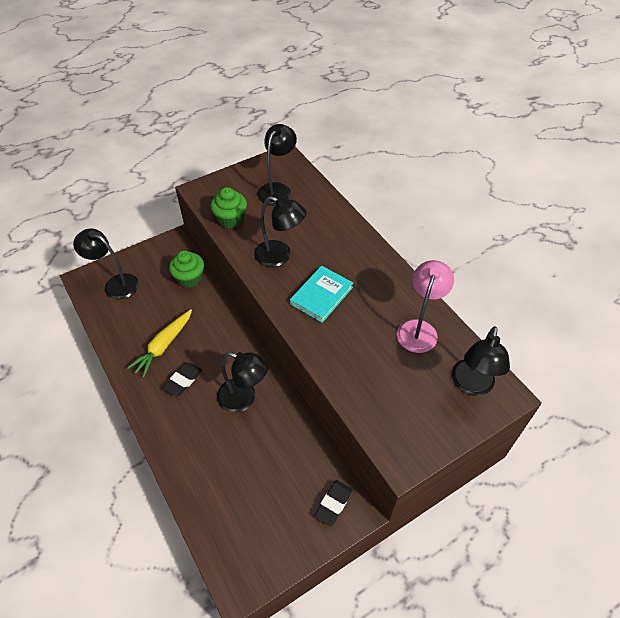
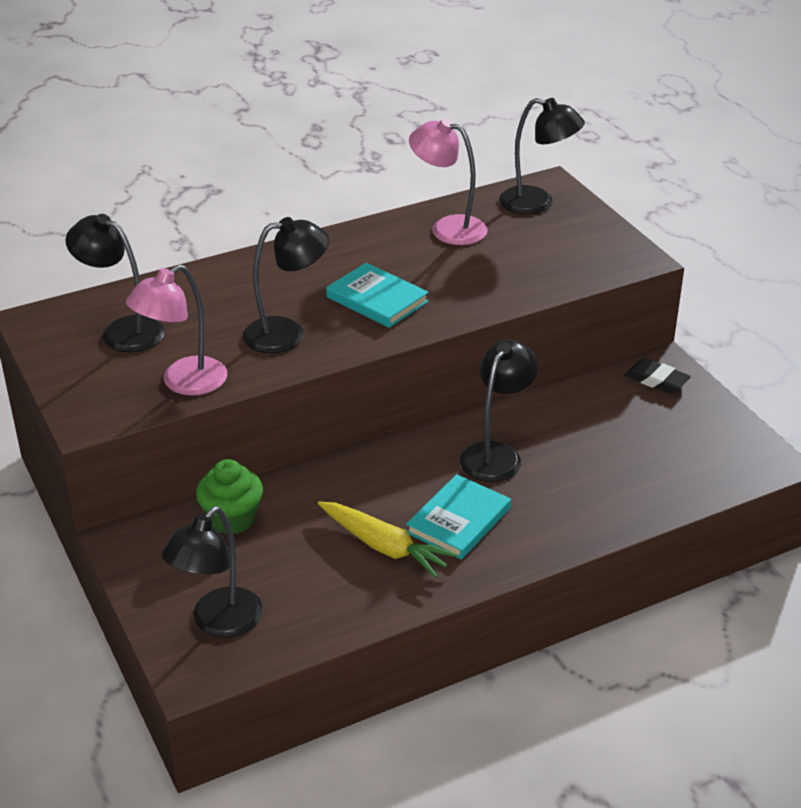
camera: 85 degrees left, 15 degrees down
black eraser [163,363,202,396] -> turquoise book [406,474,511,560]
green cupcake [211,187,247,228] -> pink lamp [126,265,227,396]
black lamp [254,196,307,267] -> black lamp turned 45 degrees clockwise [243,217,329,353]

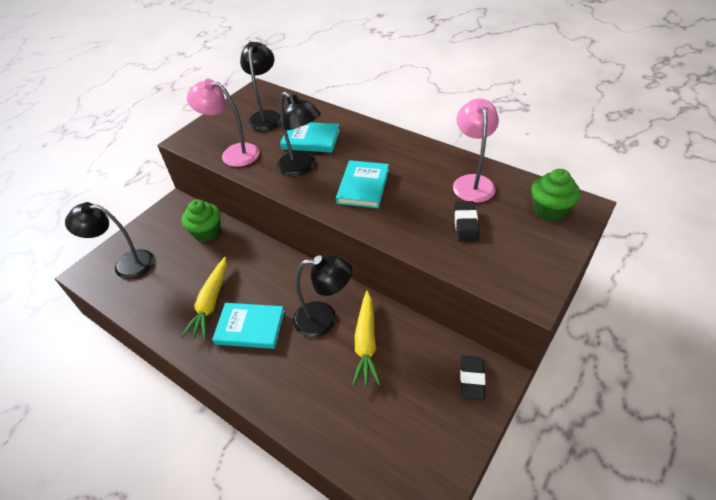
camera: 65 degrees right, 10 degrees up
black lamp [499,98,585,214] -> green cupcake [531,169,580,222]
none -> turquoise book [280,122,340,153]
none -> yellow carrot [352,291,381,386]
none -> black eraser [454,201,479,242]

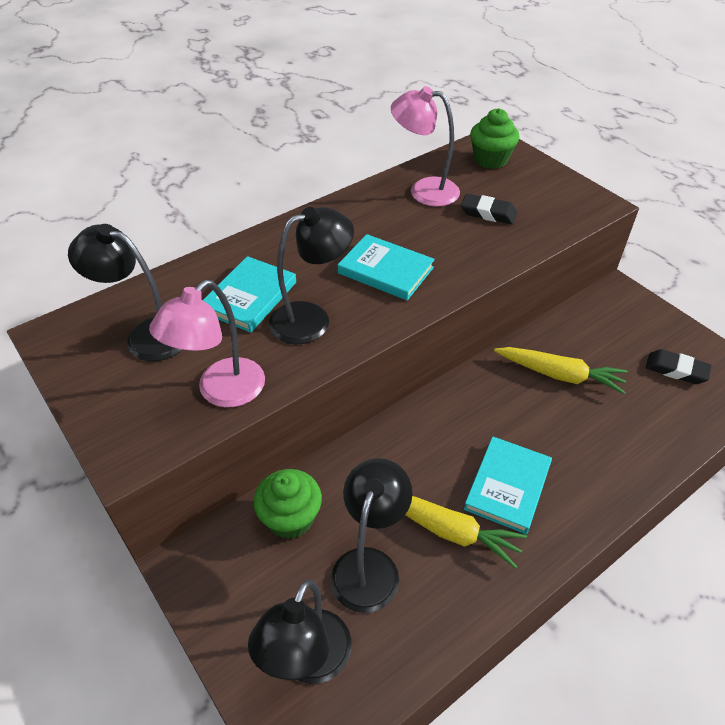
camera: 75 degrees left, 0 degrees up
black lamp [293,255,352,338] -> black lamp moved to [331,458,413,613]
black eraser [460,355,486,400] -> black eraser moved to [646,349,712,384]

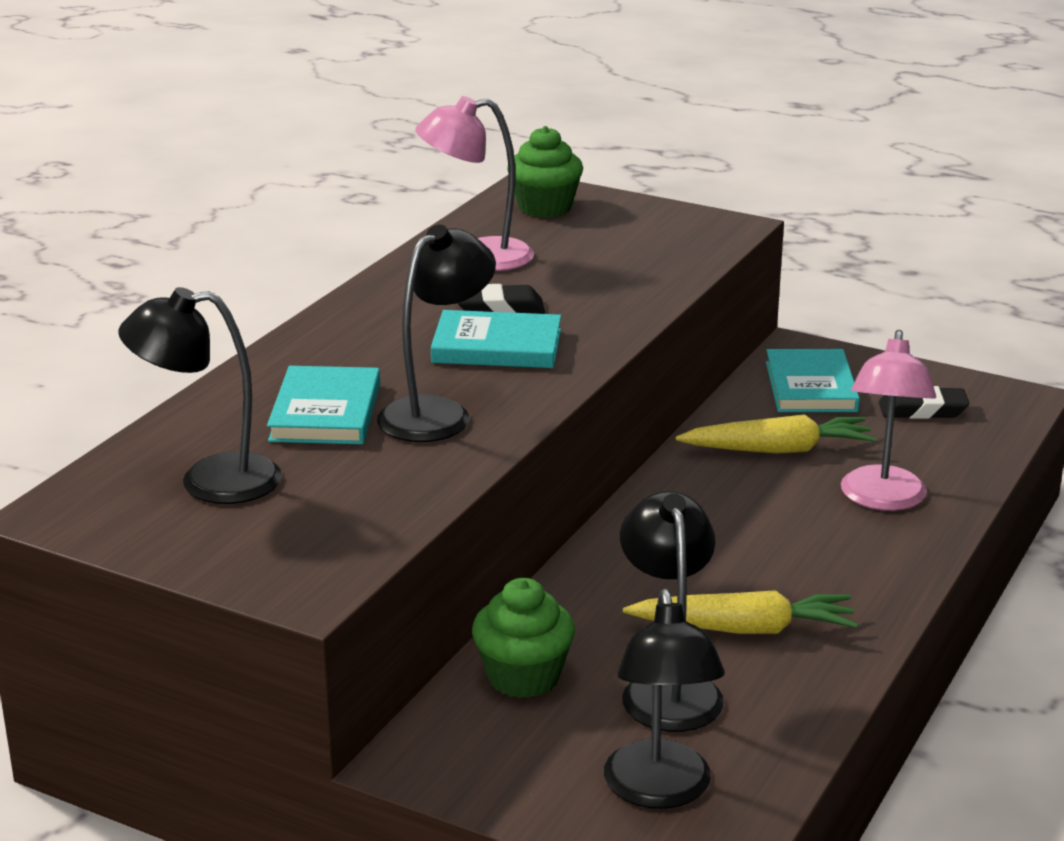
camera: 25 degrees left, 20 degrees down
pink lamp [149,280,265,407] -> pink lamp moved to [841,330,936,511]
black eraser [461,194,517,224] -> black eraser moved to [458,284,545,314]
turquoise book [464,436,552,534] -> turquoise book moved to [766,349,860,412]

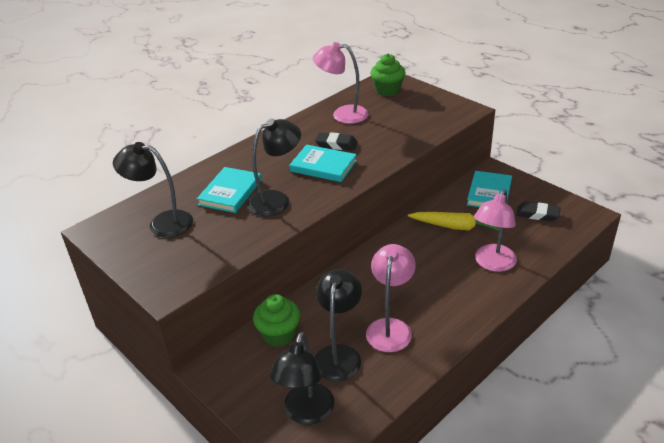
camera: 20 degrees right, 10 degrees up
yellow carrot [623,590,858,634] -> pink lamp [366,244,416,352]

